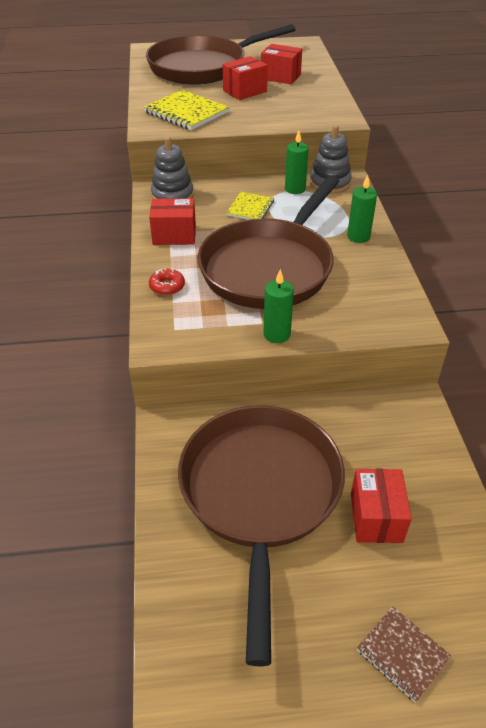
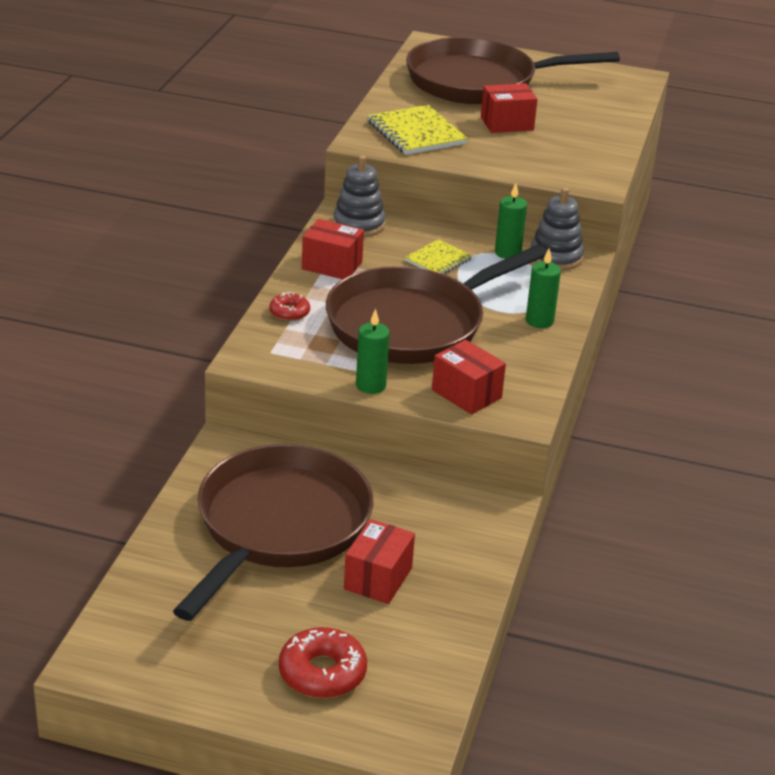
camera: 20 degrees right, 10 degrees down
red box [261,44,302,84] -> red box moved to [432,340,506,414]
brown notebook [357,606,451,702] -> red donut [279,627,367,698]

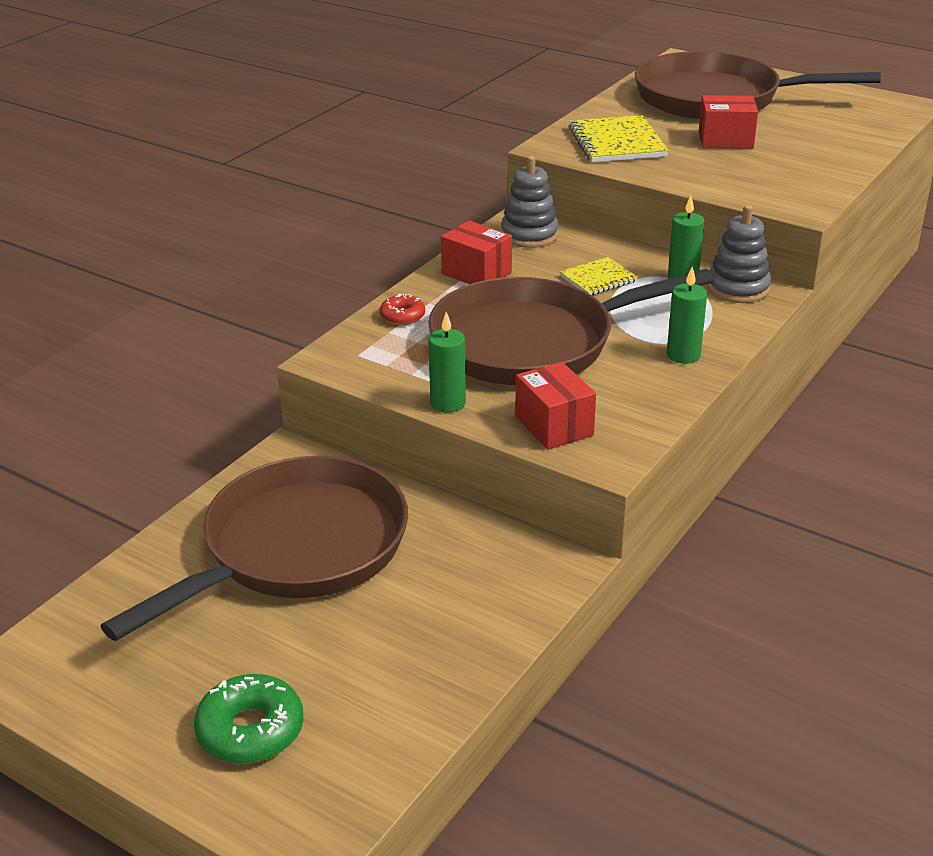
camera: 20 degrees right, 0 degrees up
red donut [279,627,367,698] -> green donut [194,674,304,764]
red box [344,519,415,604] -> none

